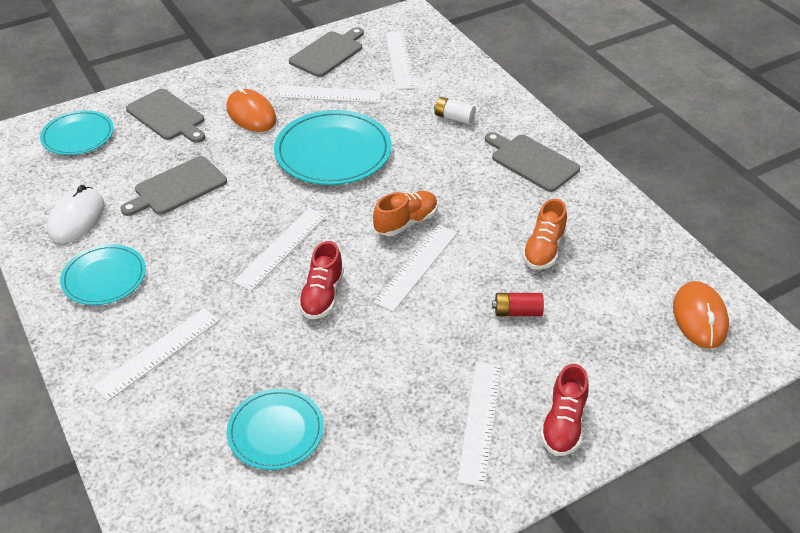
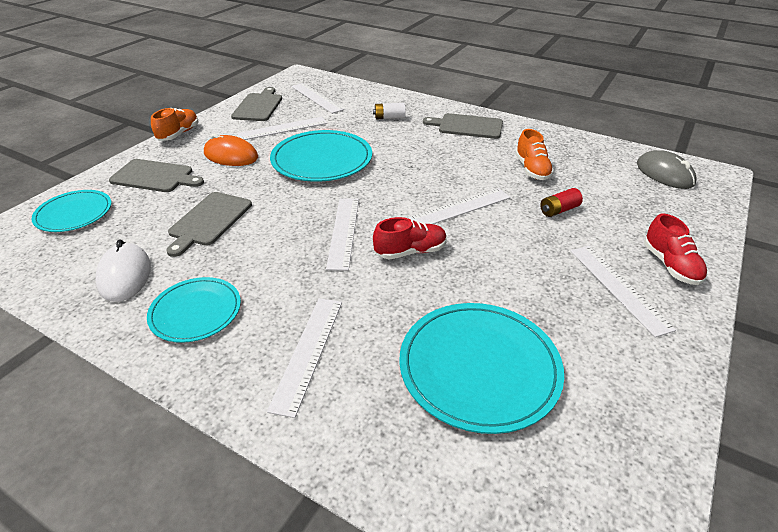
camera: 30 degrees left, 5 degrees down
turquoise plate [227,388,324,470] -> turquoise plate [399,303,564,434], size x1.61
red shoe [298,241,344,319] -> red shoe turned 90 degrees counterclockwise [373,217,447,259]
orange shoe [373,191,438,236] -> orange shoe moved to [151,108,199,141]
white ruler [373,225,457,312] -> white ruler turned 60 degrees clockwise [409,188,511,224]
orange mouse [673,281,729,349] -> grey mouse [637,150,697,189]

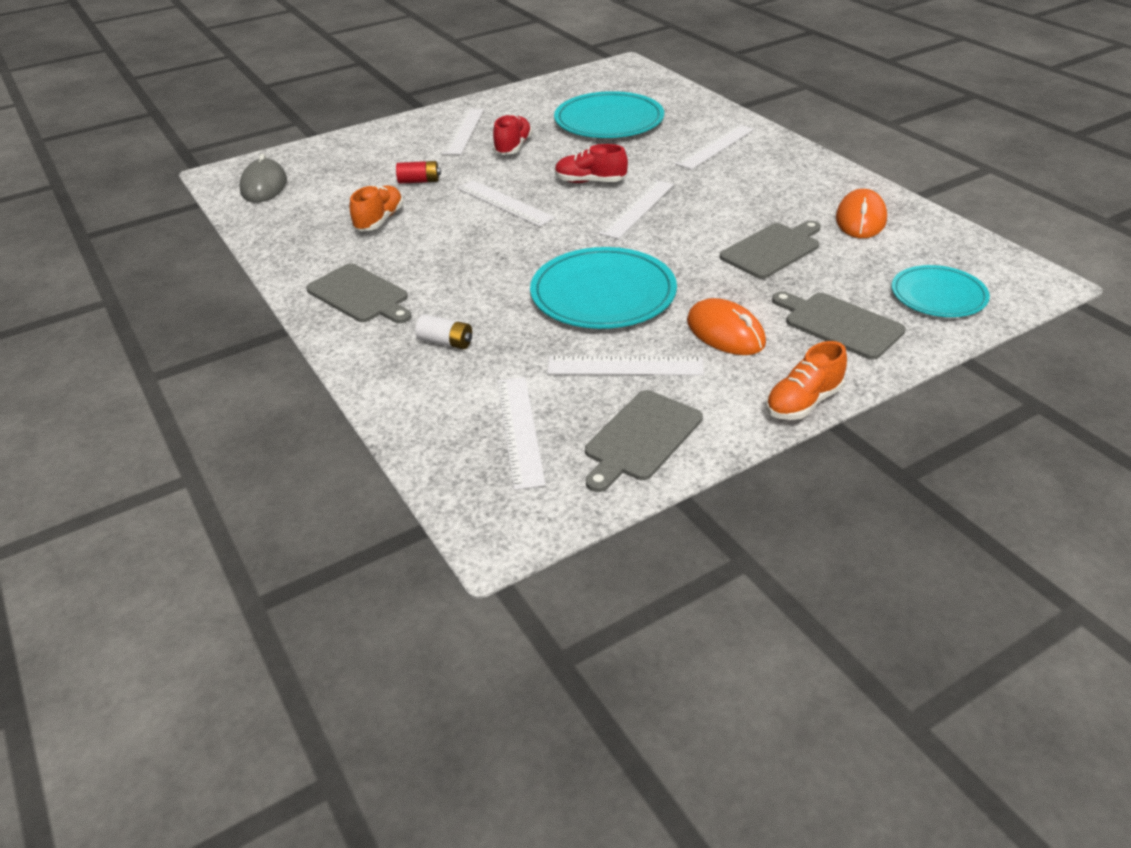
camera: 150 degrees left, 0 degrees up
white mouse [95,239,151,302] -> orange mouse [836,189,887,238]
turquoise plate [147,277,241,343] -> none
white ruler [409,188,511,224] -> white ruler turned 45 degrees clockwise [457,180,555,227]
red shoe [644,214,707,285] -> red shoe moved to [493,114,533,155]

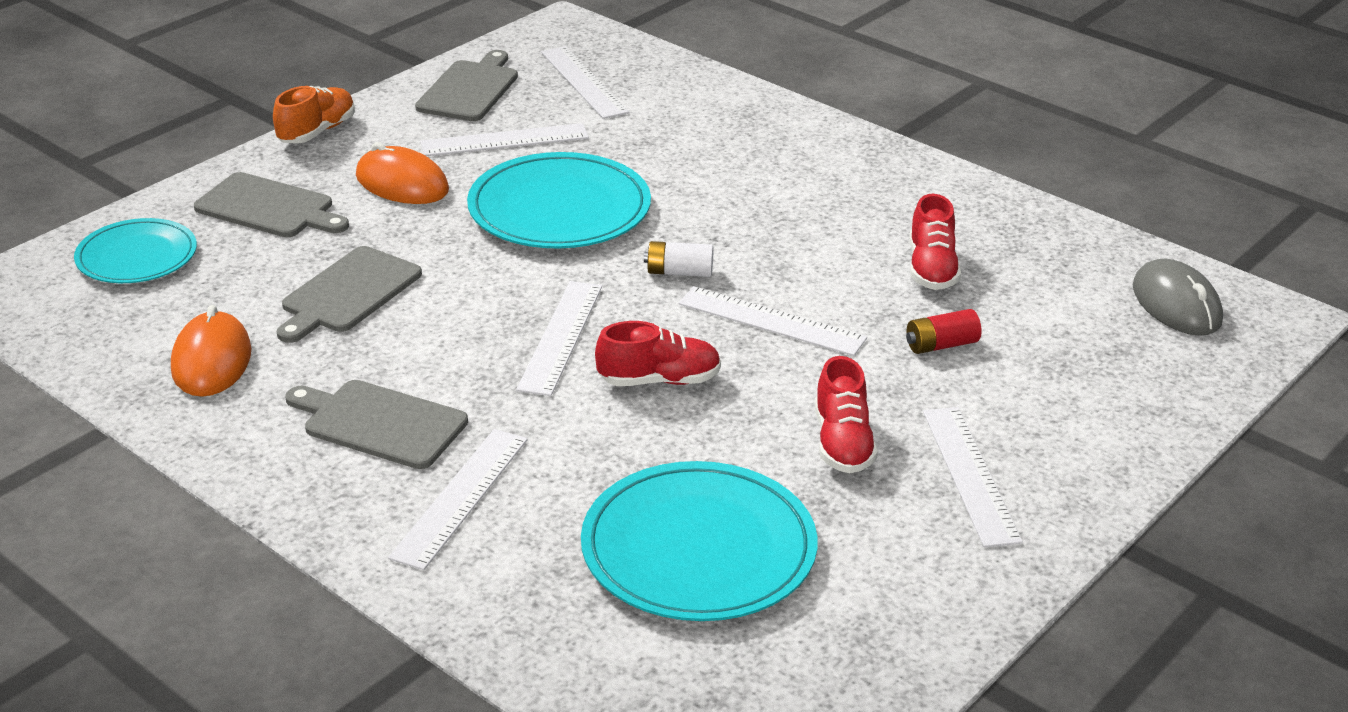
camera: 160 degrees right, 5 degrees down
grey cutting board [306,263,411,323] -> grey cutting board moved to [285,380,468,469]
orange shoe [350,185,404,231] -> red shoe [910,194,961,290]
white battery [415,314,472,349] -> white battery moved to [644,241,713,277]

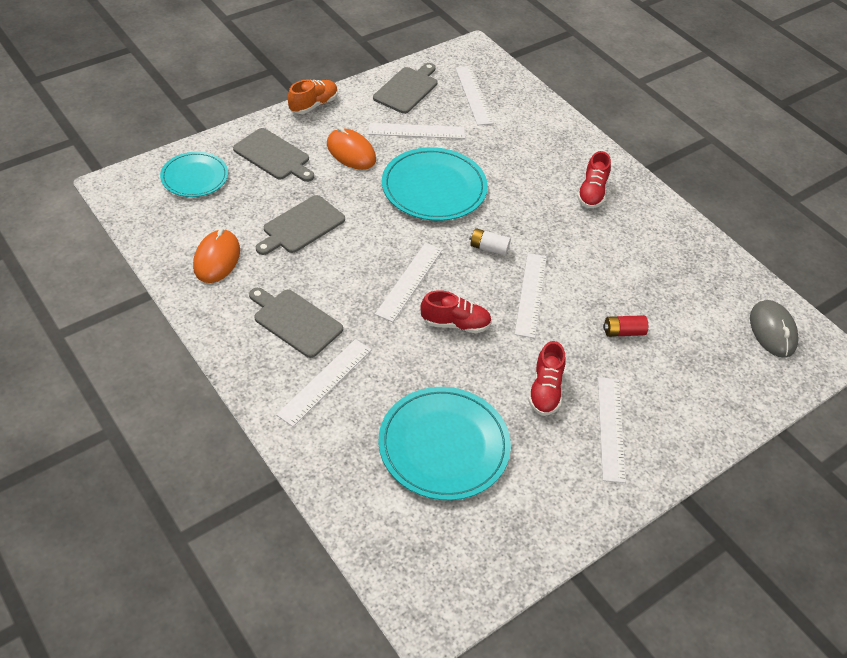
camera: 10 degrees right, 15 degrees up
white ruler [678,286,867,356] -> white ruler turned 60 degrees clockwise [515,253,547,339]
red shoe [910,194,961,290] -> red shoe moved to [577,151,611,208]

